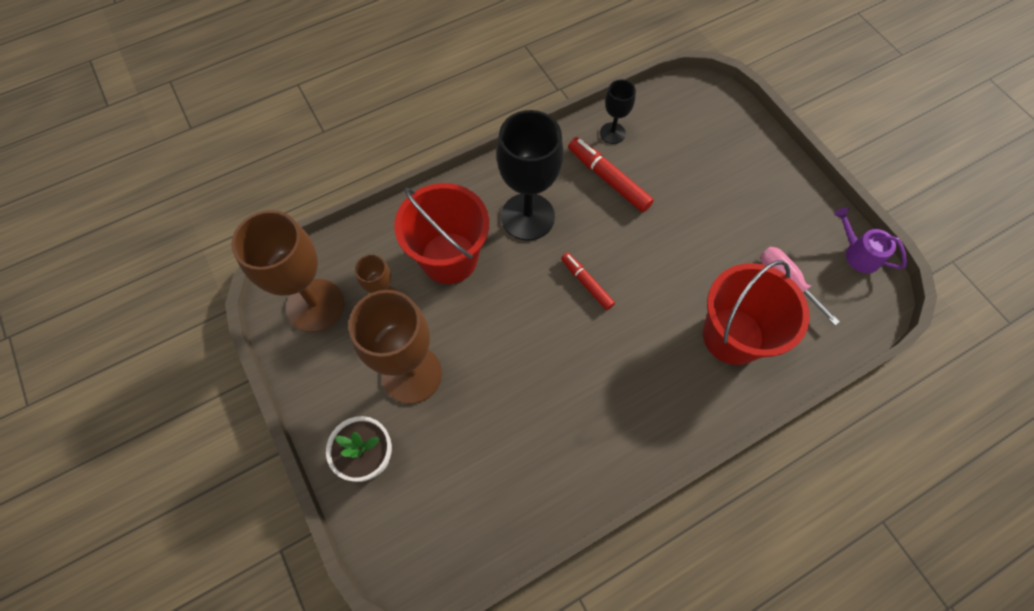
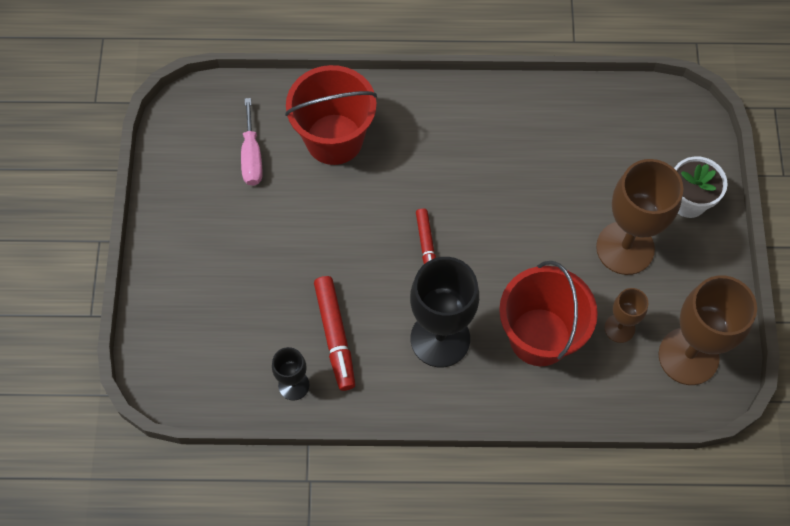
camera: 150 degrees left, 0 degrees up
purple watering can [834,207,907,273] -> none

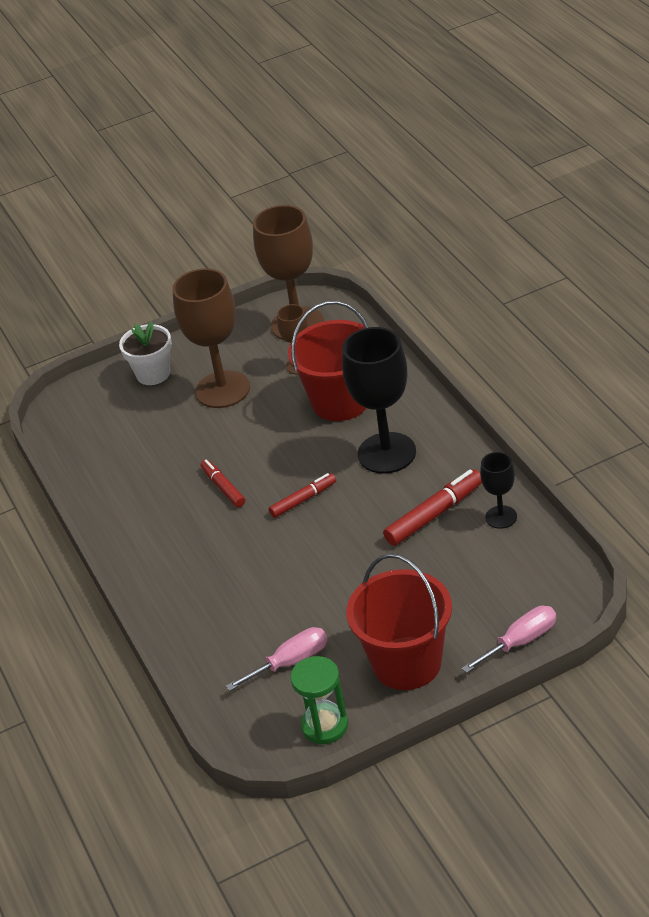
camera: 110 degrees left, 25 degrees down
red bucket [285,65,377,165] -> red bucket moved to [346,553,452,690]
none -> red marker [201,459,245,507]
none -> green hourglass [290,656,348,745]
none -> pink screwdriver [462,606,556,673]

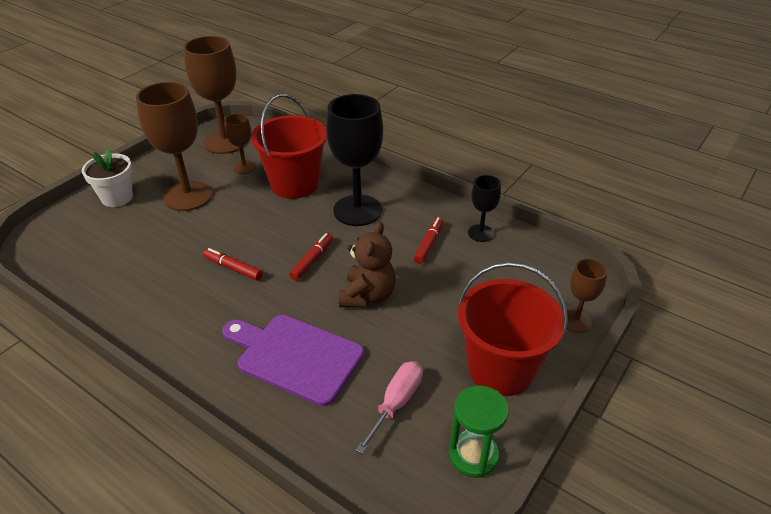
camera: 35 degrees left, 0 degrees up
red marker [383,469,482,546] -> red marker [413,217,443,264], size x0.64
pink screwdriver [462,606,556,673] -> brown goblet [567,259,607,333]
none -> purple cutting board [222,315,364,407]
none -> brown teddy bear [339,222,396,308]

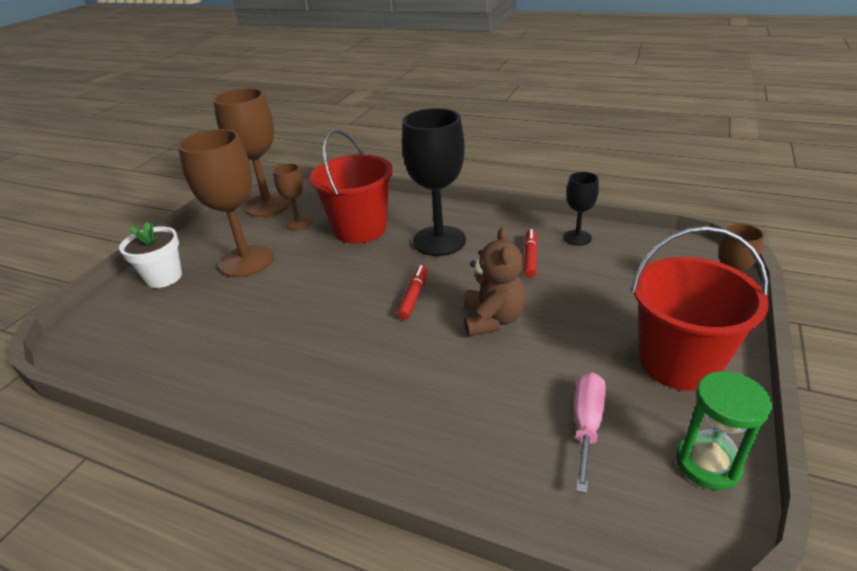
camera: 10 degrees left, 5 degrees down
red marker [203,248,263,281] -> none
purple cutting board [222,315,364,407] -> none

